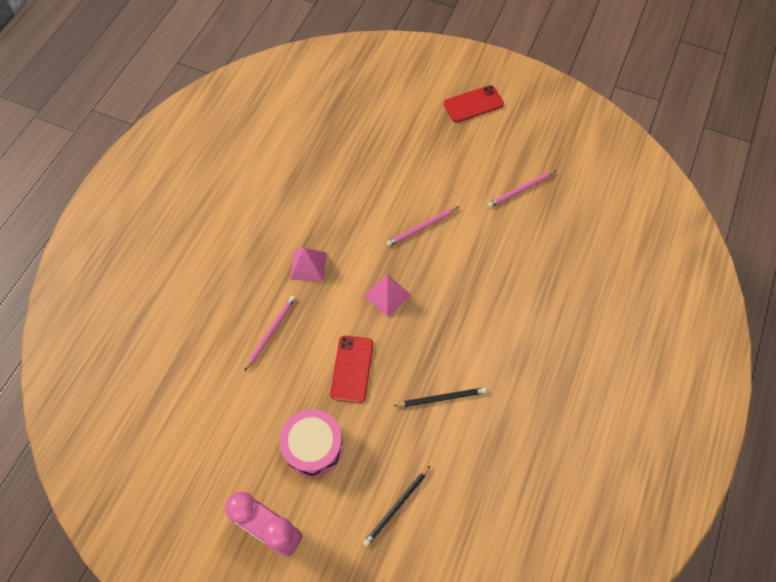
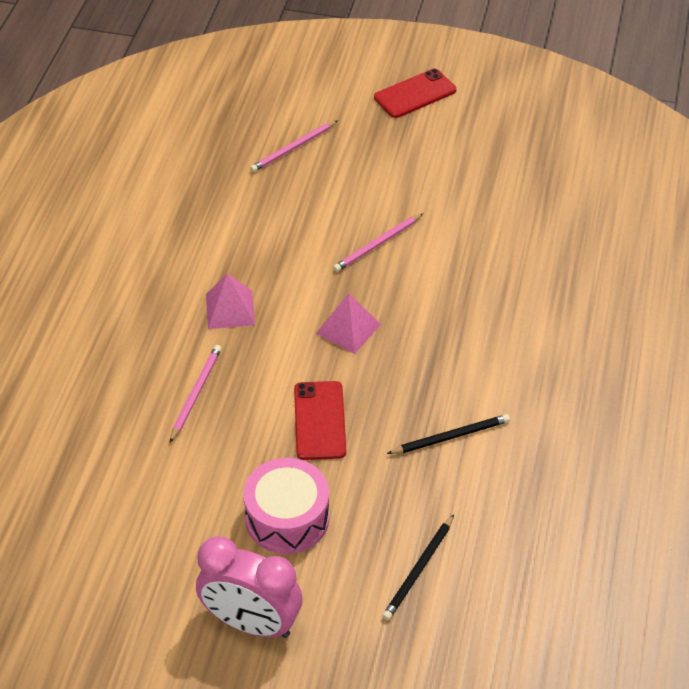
camera: 10 degrees left, 15 degrees down
pink pencil [488,170,556,208] -> pink pencil moved to [250,120,338,172]

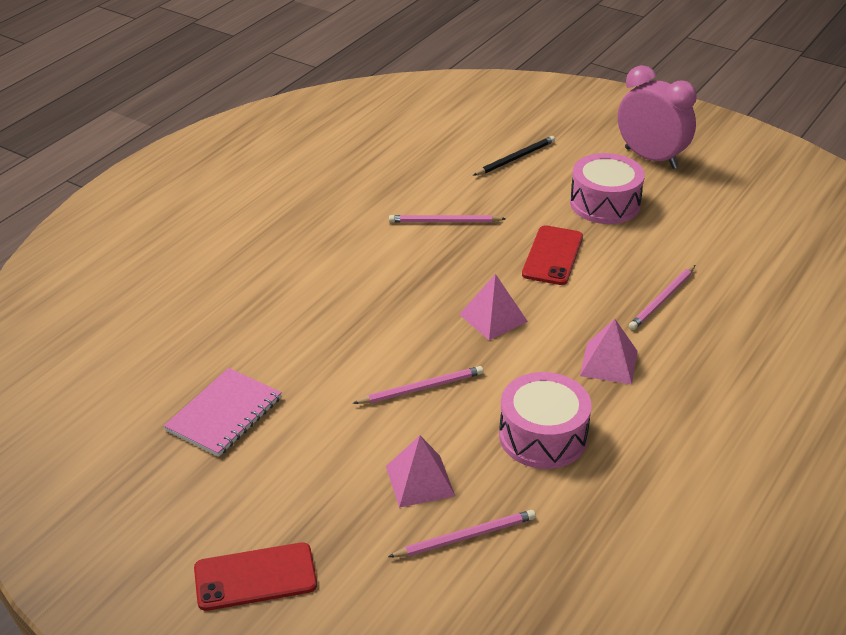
camera: 160 degrees left, 10 degrees down
black pencil [387,414,510,454] -> pink pencil [389,215,506,223]
none -> pink notebook [164,368,282,457]
none -> pink pyramid [386,436,455,508]
none -> pink drum [499,372,592,469]

